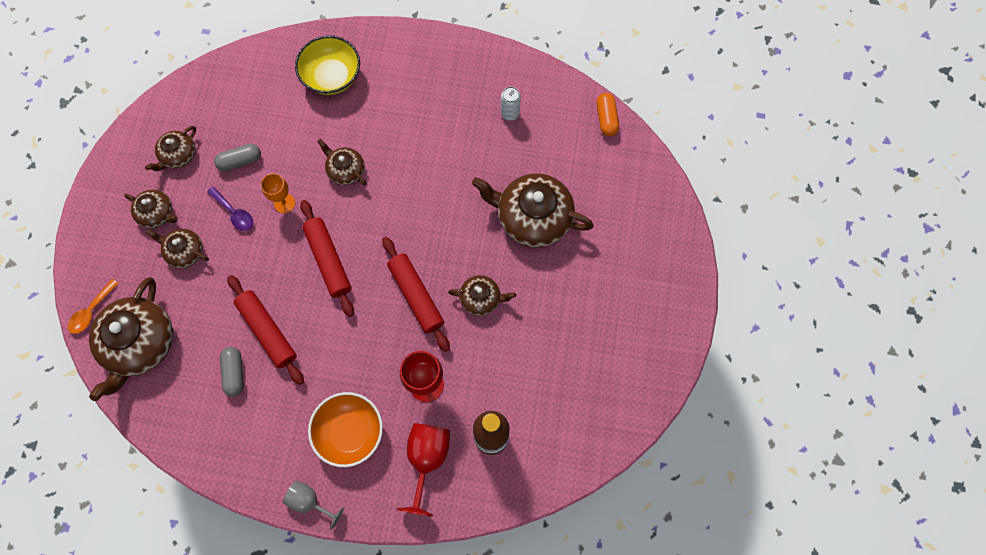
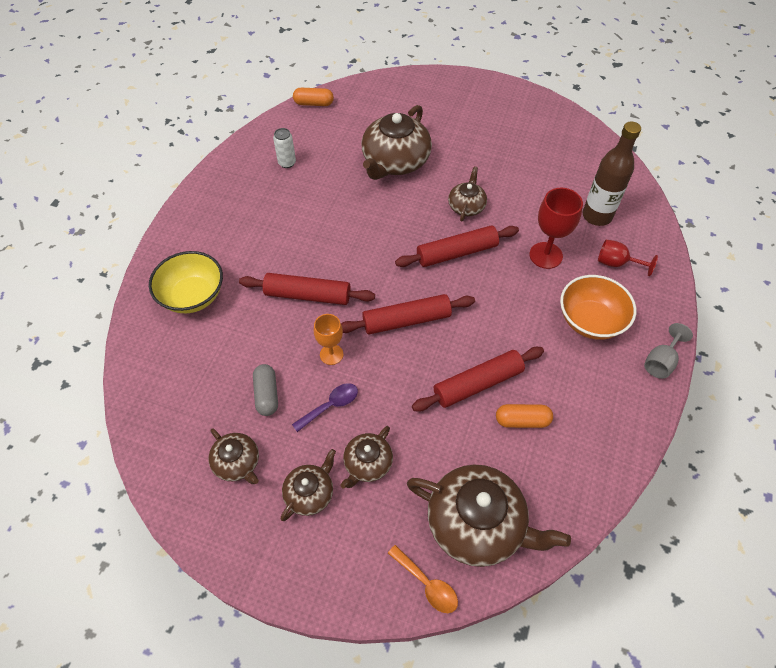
camera: 80 degrees left, 15 degrees down
grey capsule [220,347,244,397] -> orange capsule [496,404,553,428]
brown teapot [317,139,367,186] -> red rolling pin [239,273,375,305]
red goblet [397,423,450,516] -> red goblet [598,240,658,276], size x0.65

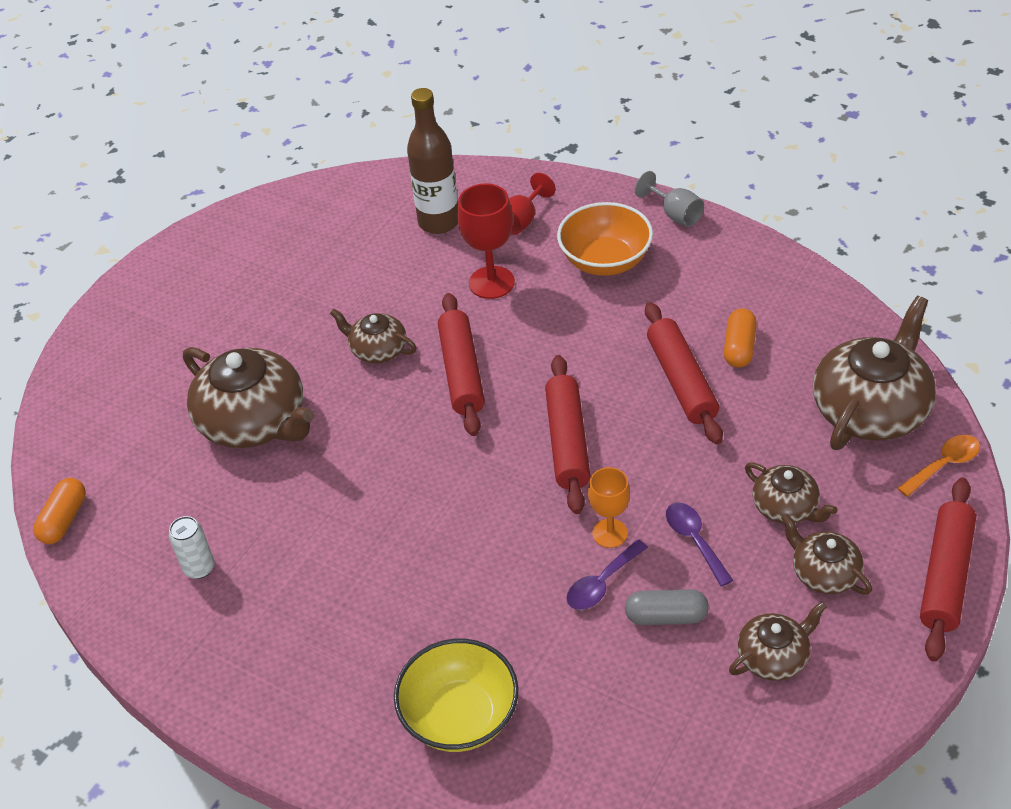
camera: 75 degrees left, 10 degrees down
red rolling pin [239,273,375,305] -> red rolling pin moved to [920,478,976,661]
none -> purple spoon [567,540,648,610]

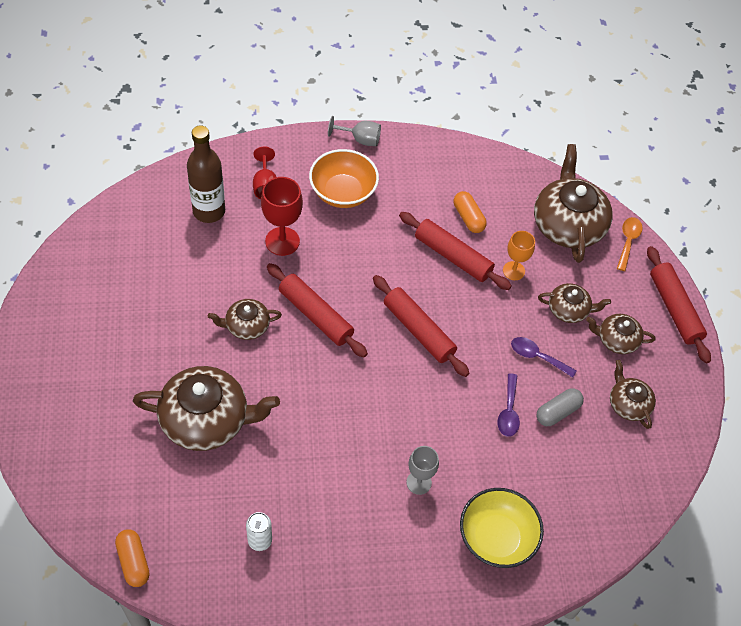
camera: 45 degrees left, 10 degrees up
orange goblet [588,467,630,548] -> orange goblet moved to [503,231,535,280]
brown teapot [729,602,826,681] -> brown teapot turned 45 degrees counterclockwise [610,360,656,429]
none -> grey goblet [406,446,439,495]

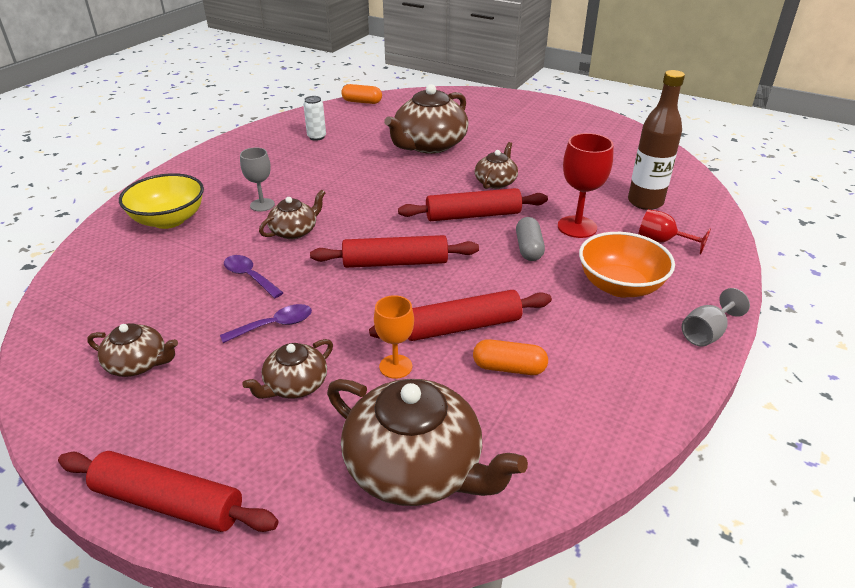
camera: 130 degrees right, 20 degrees down
grey capsule [536,388,584,426] -> grey capsule moved to [516,217,545,261]
brown teapot [586,314,655,354] -> brown teapot moved to [259,190,325,239]
orange spoon [617,217,643,271] -> none

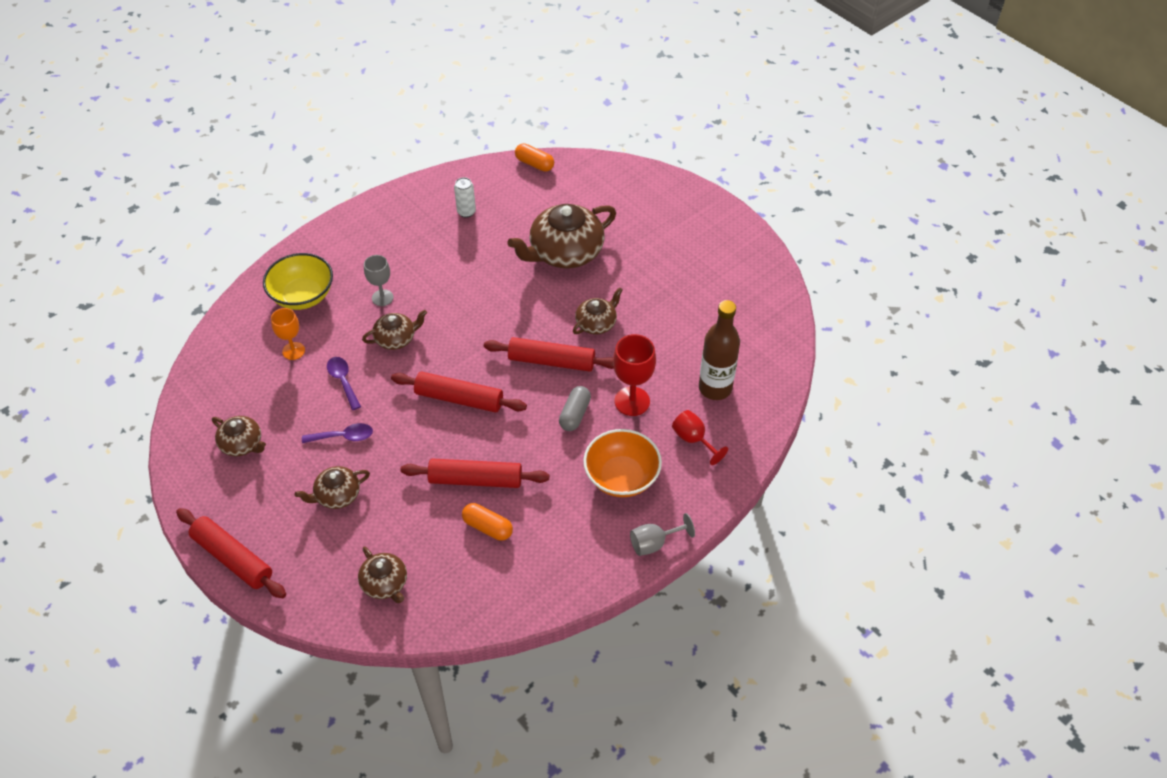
camera: 20 degrees right, 15 degrees up
brown teapot [327,379,528,506] -> brown teapot [358,546,407,603], size x0.53
orange goblet [374,295,414,379] -> orange goblet moved to [271,308,305,360]

